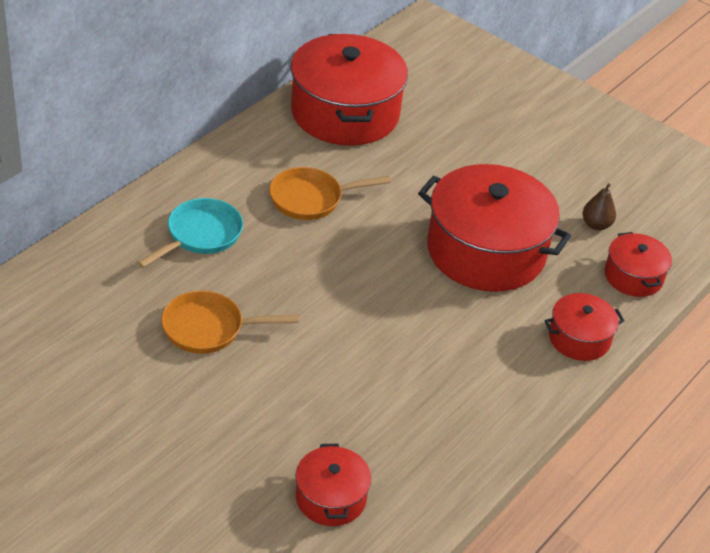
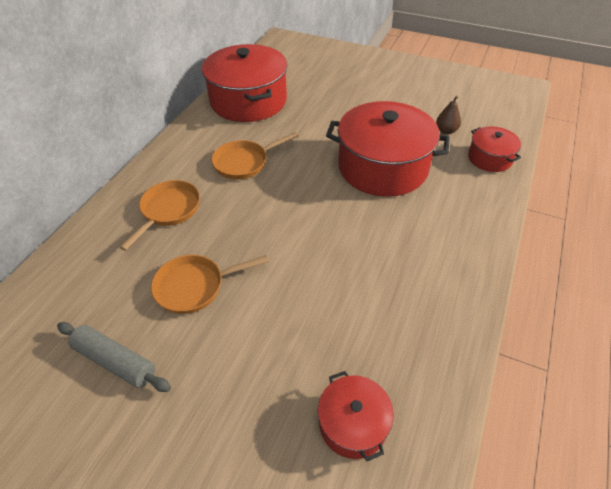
camera: 10 degrees left, 5 degrees up
turquoise pan [137,198,243,268] -> orange pan [120,180,200,251]
red pot [544,293,624,361] -> none
none -> grey rolling pin [57,322,171,392]

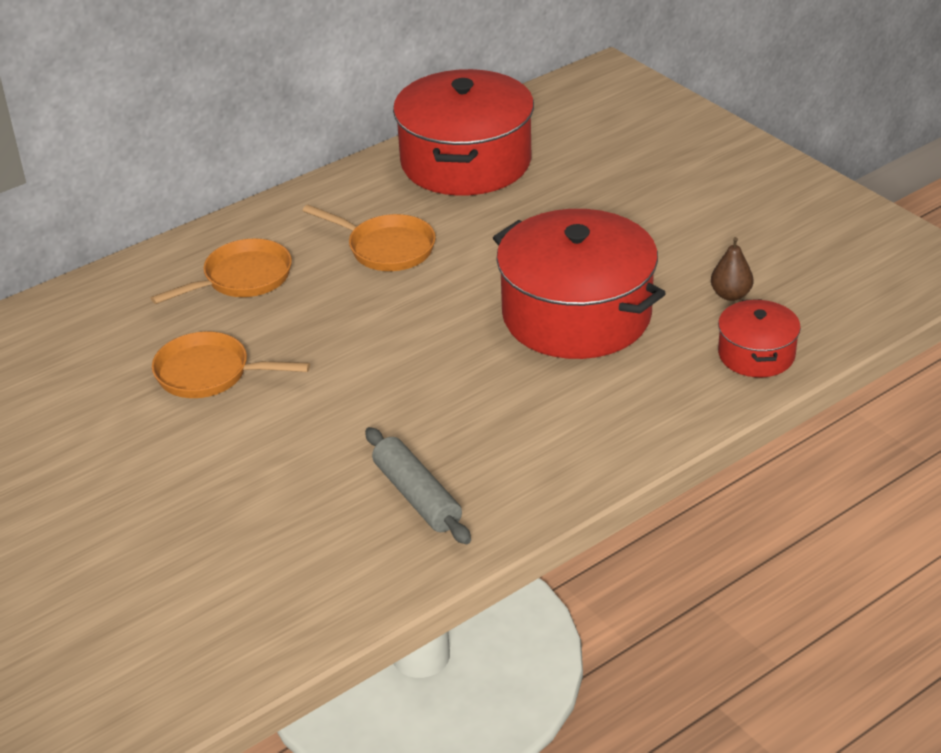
camera: 30 degrees right, 10 degrees down
grey rolling pin [57,322,171,392] -> grey rolling pin moved to [365,427,471,544]
orange pan [211,132,299,180] -> orange pan turned 150 degrees counterclockwise [303,205,436,271]
red pot [318,371,394,461] -> none

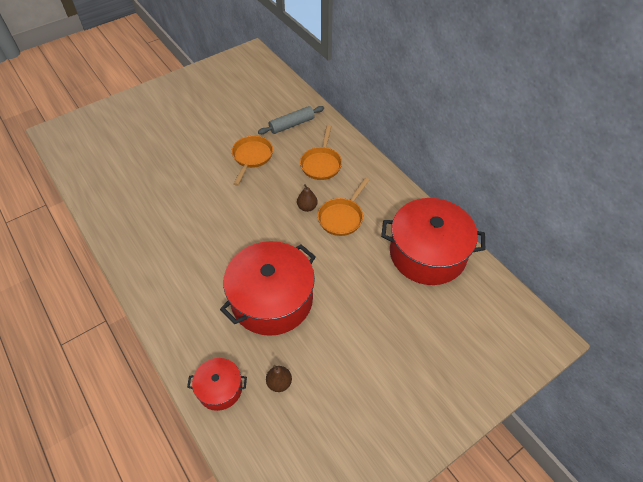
camera: 90 degrees right, 15 degrees up
orange pan [151,238,292,304] -> orange pan turned 45 degrees clockwise [300,125,342,180]
grey rolling pin [365,427,471,544] -> grey rolling pin moved to [258,106,324,134]
none -> brown pear [297,184,318,212]

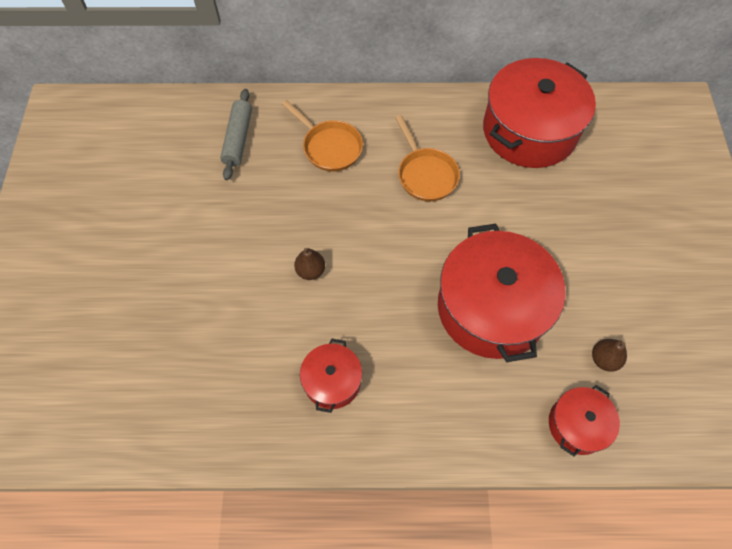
camera: 55 degrees left, 10 degrees up
orange pan [232,136,273,186] -> none
brown pear [297,184,318,212] -> brown pear moved to [294,248,325,280]
none -> red pot [300,338,362,413]

